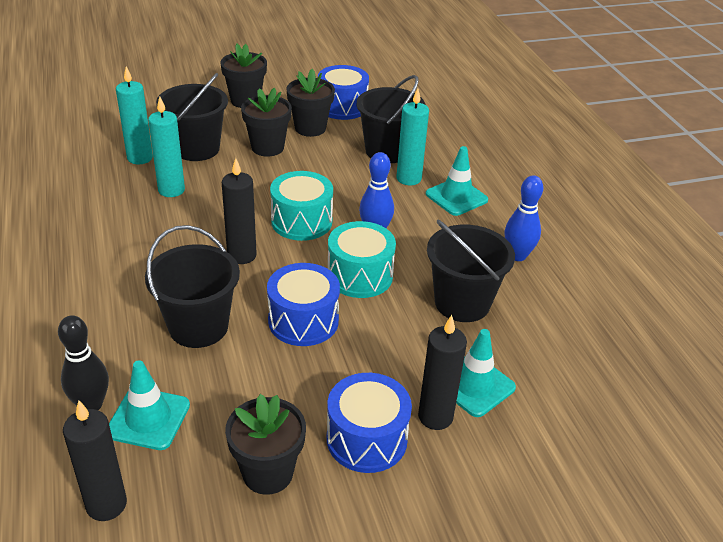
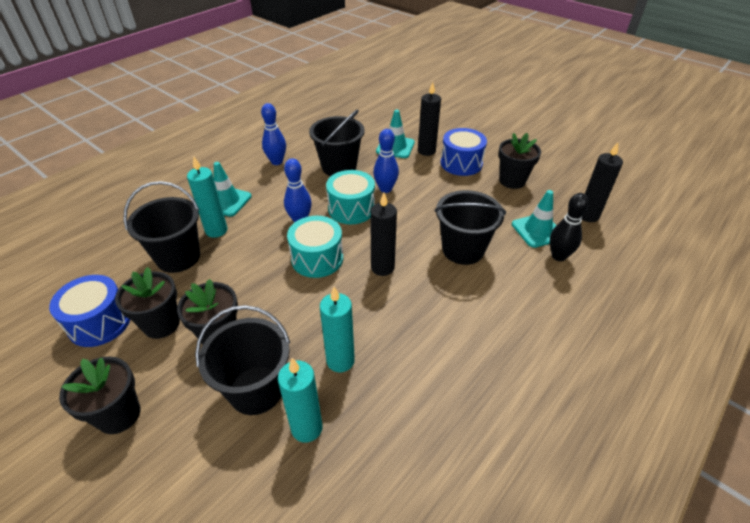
camera: 120 degrees left, 5 degrees up
blue drum [267,263,340,346] -> none
none -> blue bowling pin [373,129,399,193]

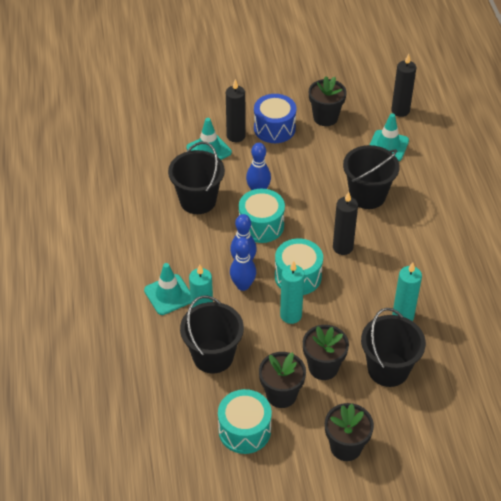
camera: 50 degrees left, 5 degrees up
blue drum [49,275,131,347] -> turquoise drum [218,389,272,454]
blue bowling pin [261,103,286,165] -> blue bowling pin moved to [230,237,256,291]
turquoise candle [278,358,323,443] -> turquoise candle moved to [280,261,304,324]
black bowling pin [550,193,589,261] -> none

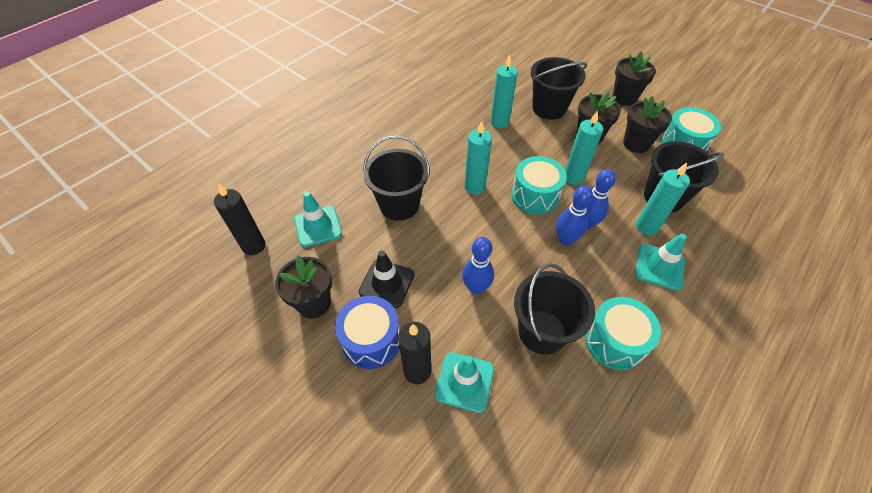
camera: 130 degrees left, 5 degrees up
turquoise drum [239,189,285,243] -> turquoise drum moved to [585,297,661,370]
black candle [333,192,358,255] -> turquoise candle [465,121,492,195]
none -> black traffic cone [359,251,415,308]

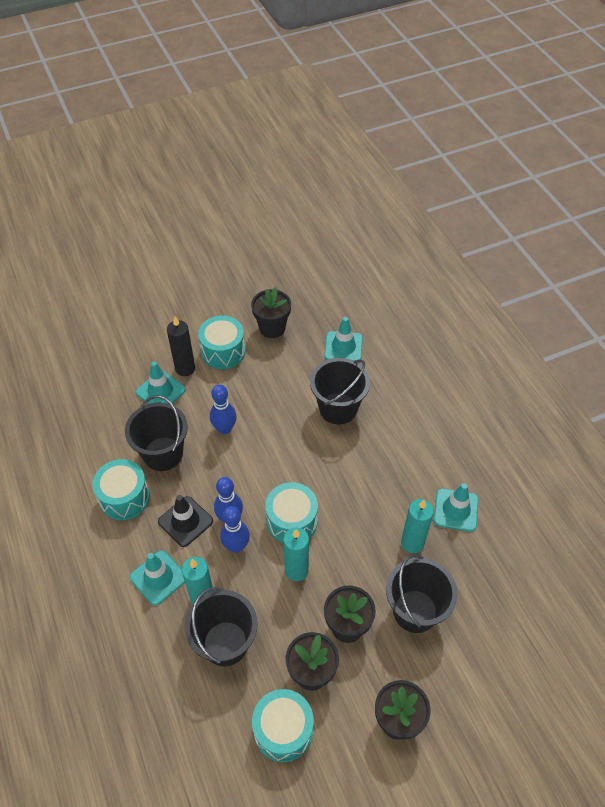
camera: 115 degrees right, 0 degrees up
black candle [214,183,265,255] -> none
blue drum [335,296,400,369] -> turquoise drum [198,316,245,369]
black traffic cone [359,251,415,308] -> black traffic cone moved to [158,495,213,547]
turquoise candle [465,121,492,195] -> none
none -> turquoise traffic cone [434,483,479,532]

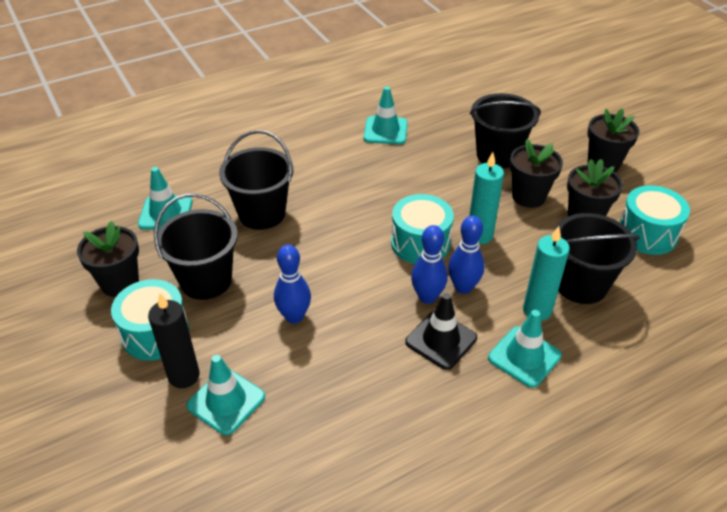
camera: 95 degrees left, 10 degrees down
turquoise drum [93,459,150,520] -> none
black bucket [125,396,188,471] -> black bucket moved to [154,193,238,300]
turquoise candle [401,499,434,553] -> none

